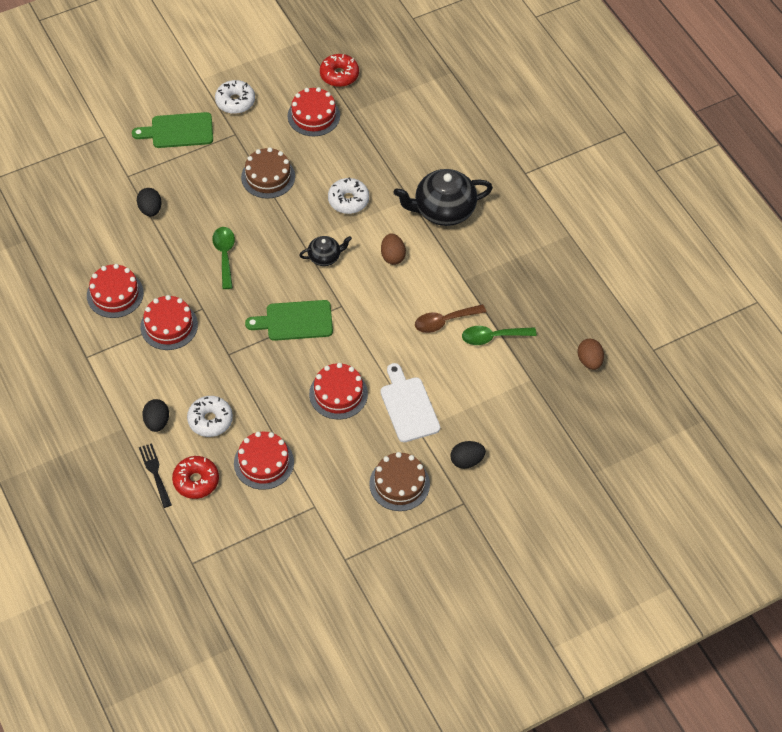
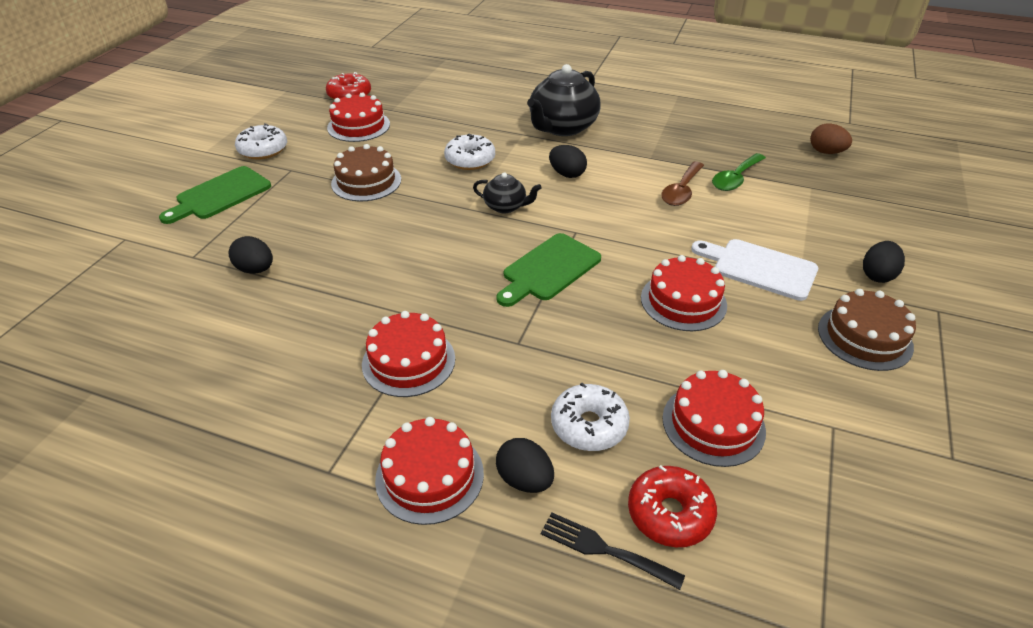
camera: 40 degrees left, 15 degrees down
red cake [87,264,144,318] -> red cake moved to [375,417,484,525]
green spoon [212,227,235,289] -> none
black teapot [299,236,352,266] -> black teapot turned 75 degrees clockwise [473,172,542,213]
brown egg [381,234,406,265] -> black egg [549,145,587,178]

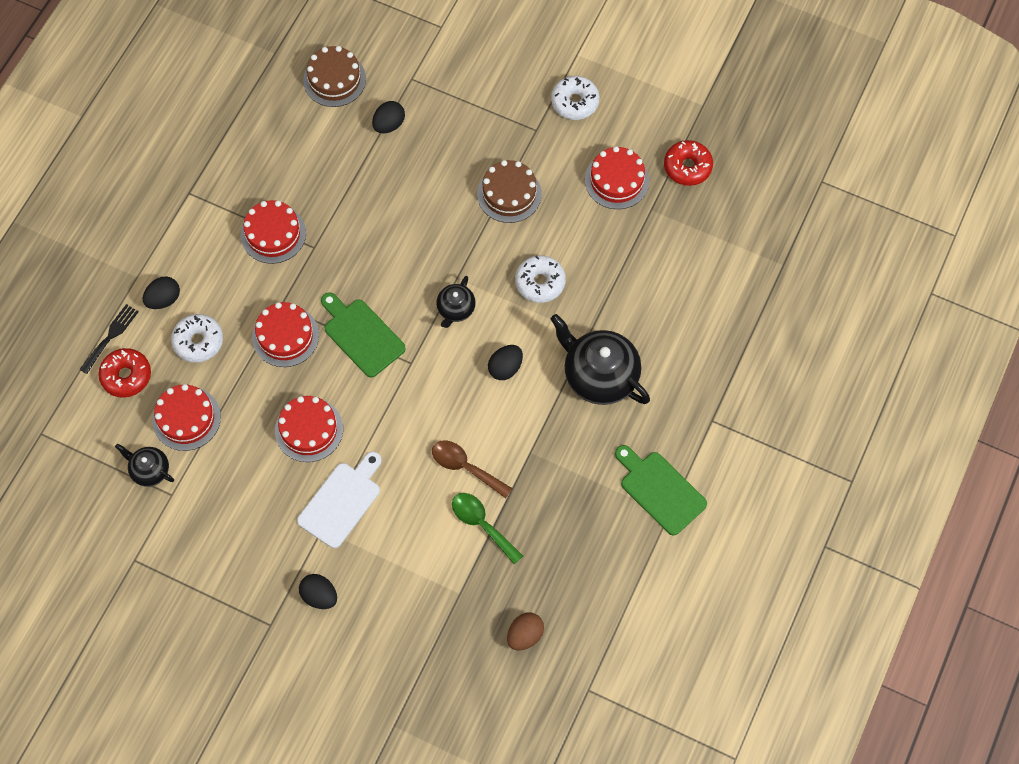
camera: 95 degrees right, 25 degrees up
green cutting board [159,166,271,224] -> green cutting board moved to [615,445,707,536]
red cake [375,417,484,525] -> red cake moved to [252,302,319,367]
brown cake [818,289,916,371] -> brown cake moved to [303,46,366,107]
none -> black teapot [115,444,174,487]

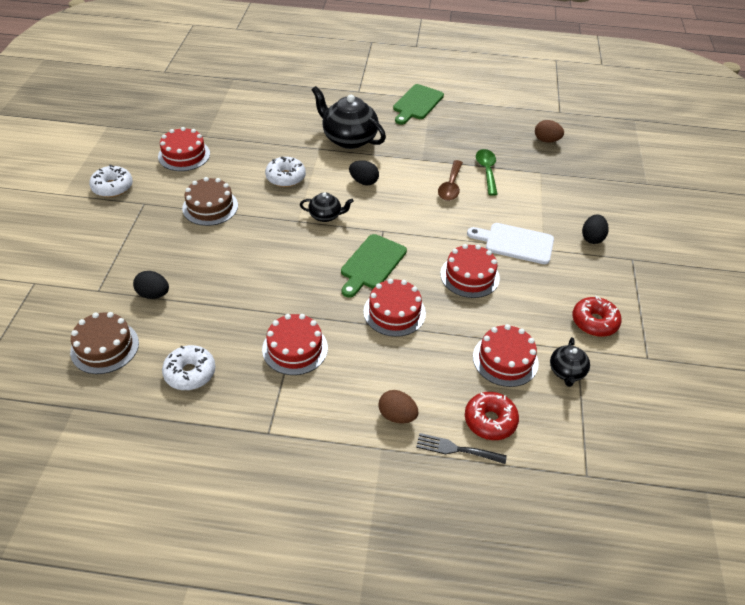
camera: 110 degrees left, 20 degrees down
black egg [143,276,180,309] -> brown egg [378,390,418,424]
white donut [171,314,223,363] -> white donut moved to [162,345,216,390]
green spoon [452,493,523,565] -> green spoon turned 150 degrees clockwise [476,149,498,196]
black teapot [551,314,650,405] -> black teapot turned 105 degrees clockwise [312,86,386,149]
red donut [664,140,713,186] -> red donut moved to [572,296,622,337]

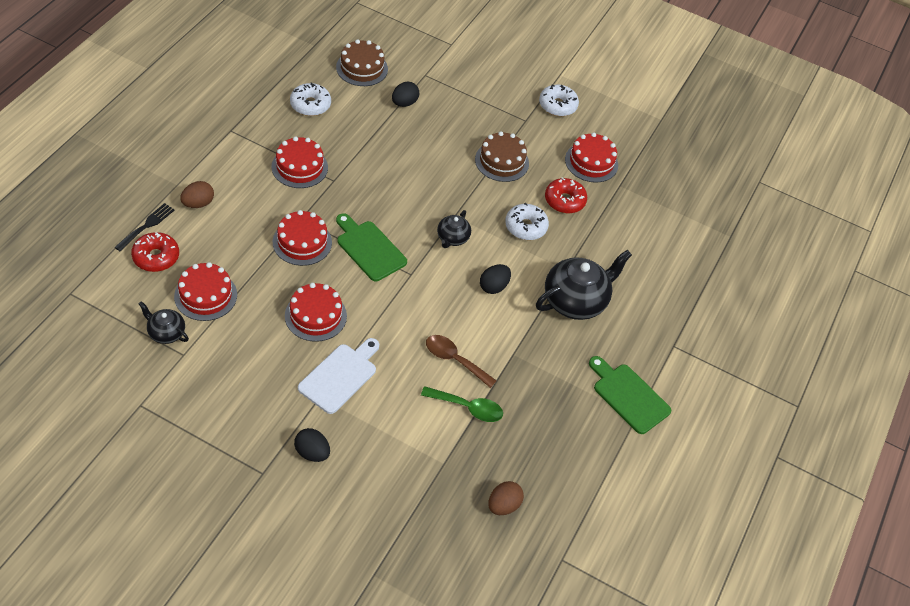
camera: 105 degrees right, 5 degrees up
red donut [572,296,622,337] -> red donut moved to [545,177,587,213]

